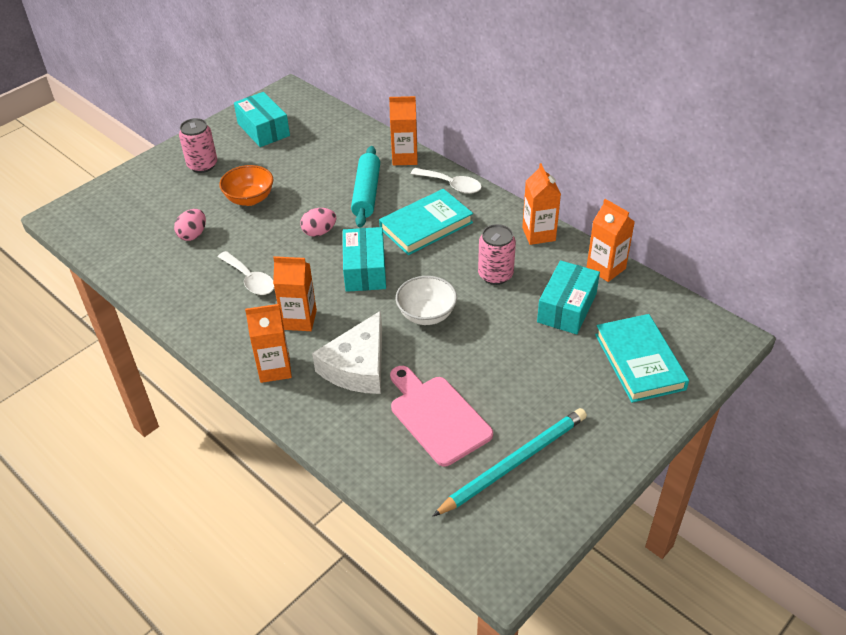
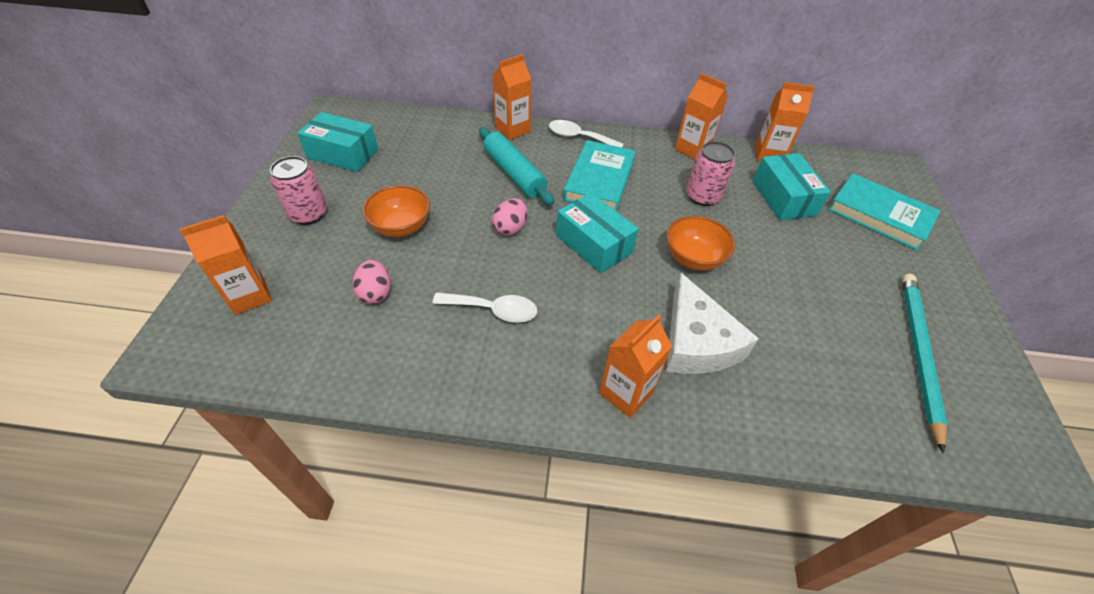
camera: 40 degrees left, 5 degrees up
orange carton [273,256,317,331] -> orange carton moved to [180,215,272,315]
pink cutting board [390,366,493,466] -> none
white bowl [396,276,457,325] -> orange bowl [667,216,735,271]
white spoon [411,168,482,194] -> white spoon turned 150 degrees counterclockwise [549,120,624,148]

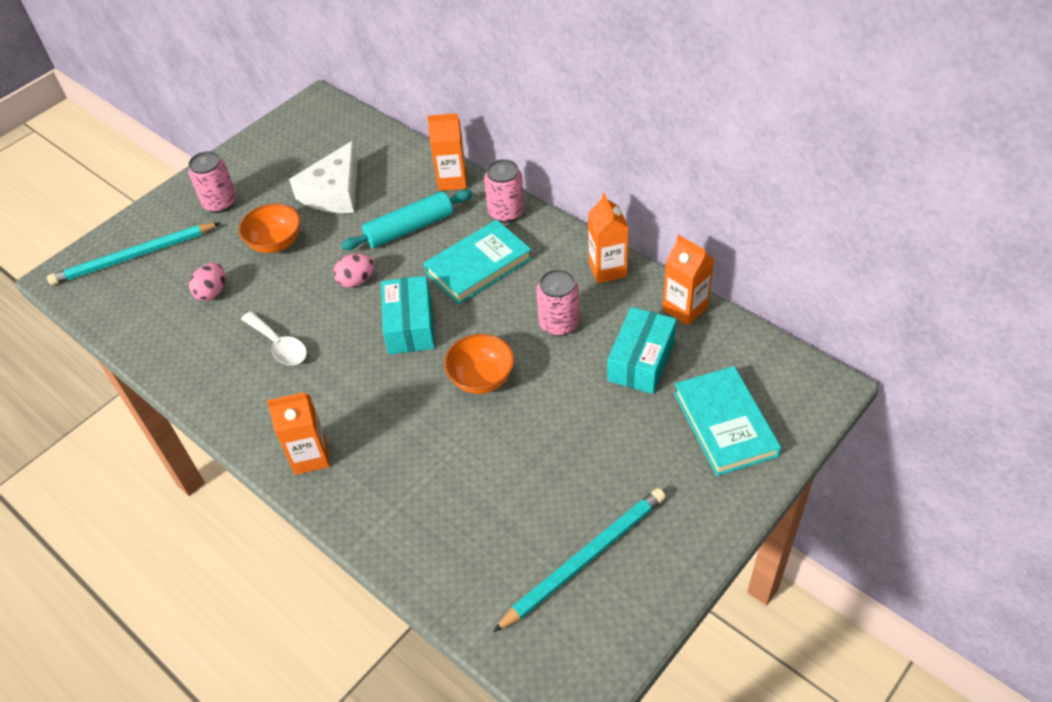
camera: 40 degrees right, 0 degrees up
orange carton [180,215,272,315] -> turquoise pencil [47,223,220,285]
turquoise box [297,112,378,172] -> none
turquoise rolling pin [479,127,555,205] -> turquoise rolling pin turned 60 degrees clockwise [341,190,473,250]
white spoon [549,120,624,148] -> pink can [484,159,525,223]
white cheese [666,273,759,374] -> white cheese moved to [289,141,358,213]

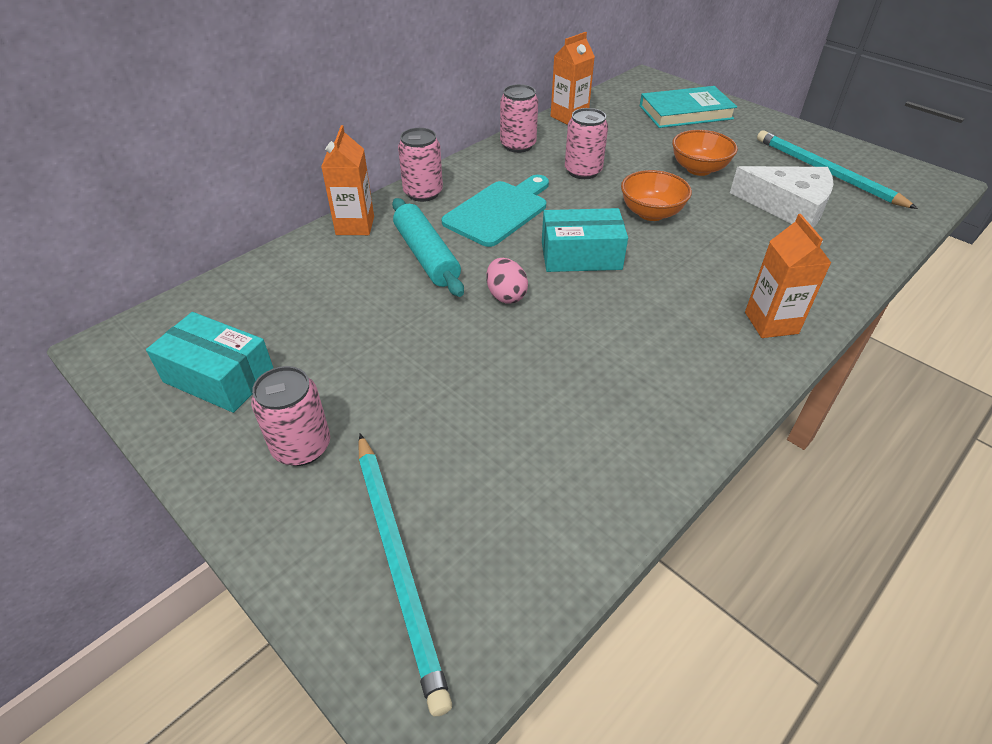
camera: 90 degrees left, 5 degrees down
pink egg [189,263,225,301] -> none
orange bowl [239,203,301,253] -> orange bowl moved to [672,130,738,176]
white spoon [241,311,307,365] -> none
white cheese [289,141,358,213] -> white cheese moved to [730,166,834,227]
turquoise book [424,220,532,305] -> turquoise cutting board [442,175,549,247]
orange carton [588,193,629,283] -> pink can [500,84,538,153]
turquoise box [607,307,677,394] -> turquoise box moved to [146,312,273,413]

